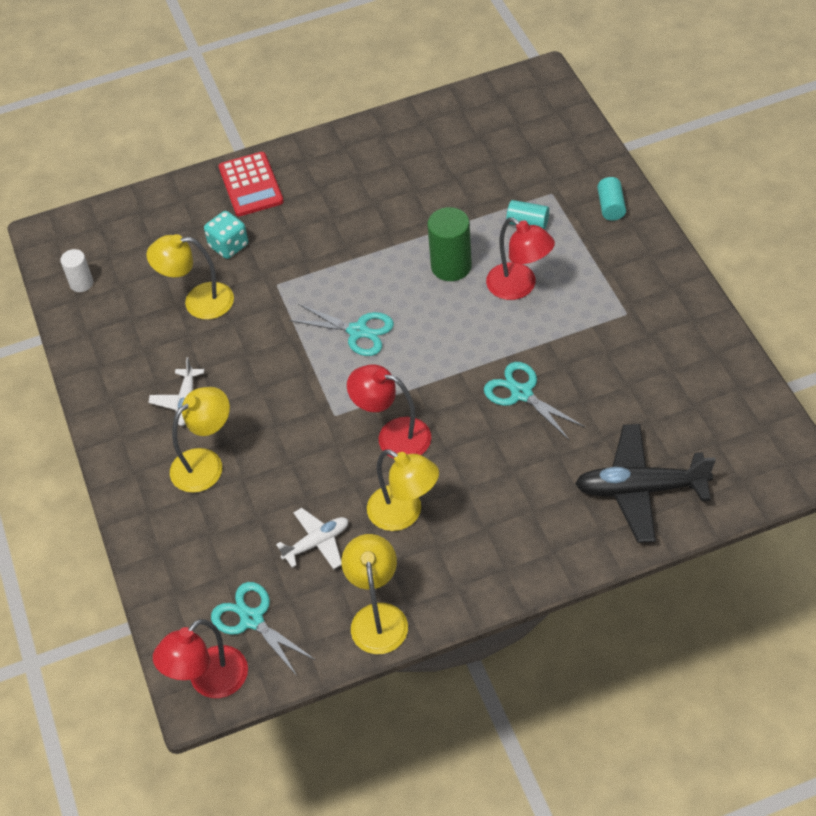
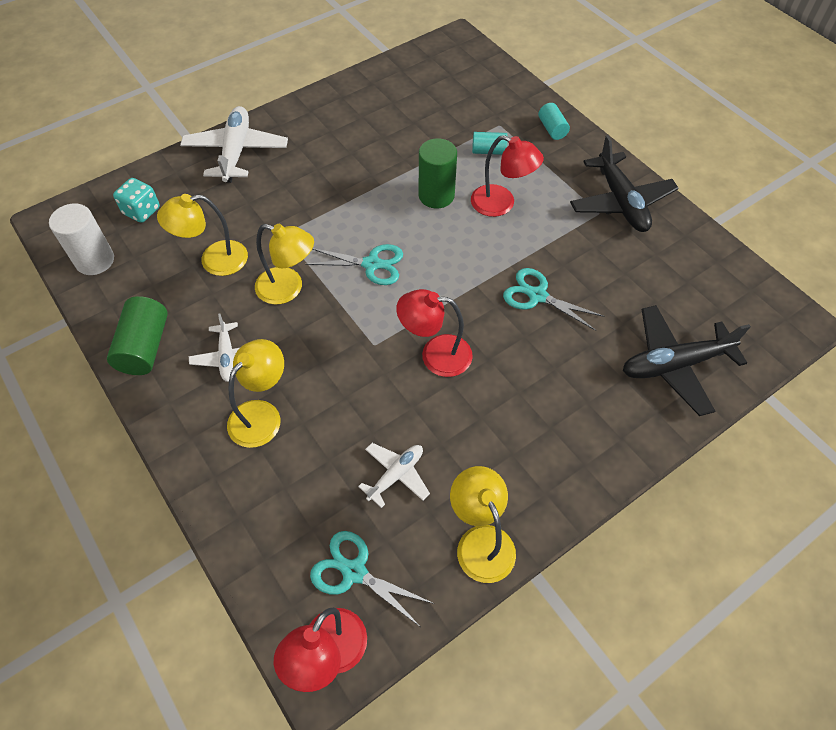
camera: 20 degrees left, 5 degrees up
white cylinder [60,249,93,292] -> white cylinder [49,203,114,275], size x1.67
turquoise dice [204,211,248,259] -> turquoise dice moved to [113,178,160,223]
red calculator [219,152,284,216] -> white plane [180,106,288,183]
yellow lamp [367,449,439,531] -> yellow lamp moved to [255,224,314,305]
none -> green cylinder [107,296,168,375]
none -> black plane [570,135,679,232]

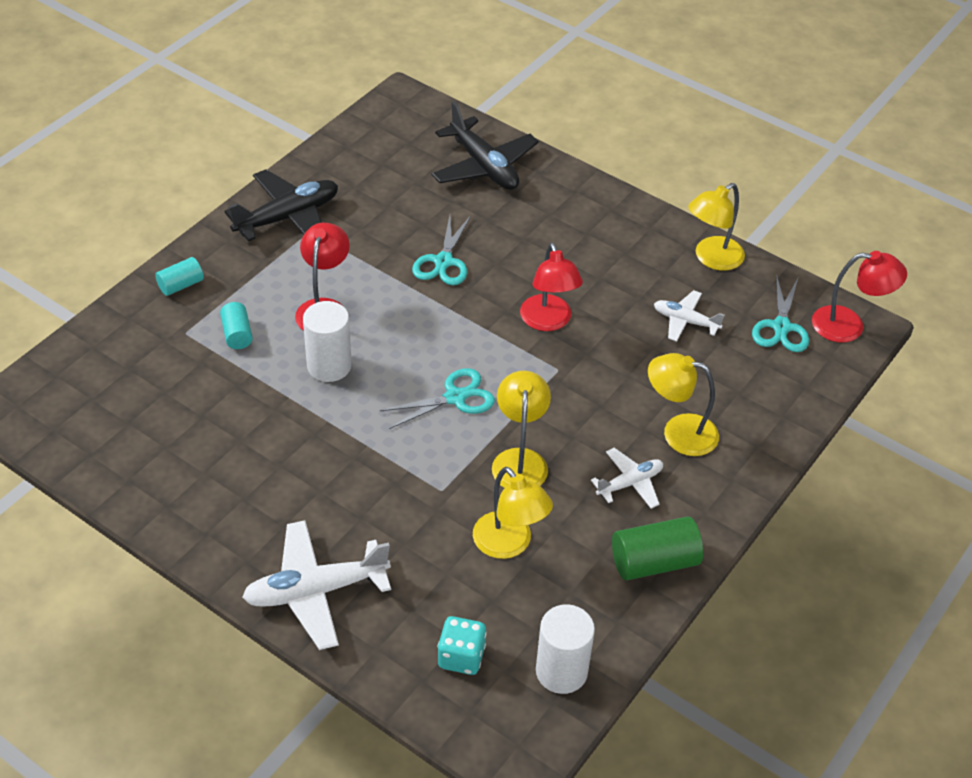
camera: 110 degrees left, 10 degrees down
turquoise scissors [305,244,403,285] -> turquoise scissors turned 75 degrees clockwise [380,368,495,429]
green cylinder [419,138,457,209] -> white cylinder [303,301,352,382]

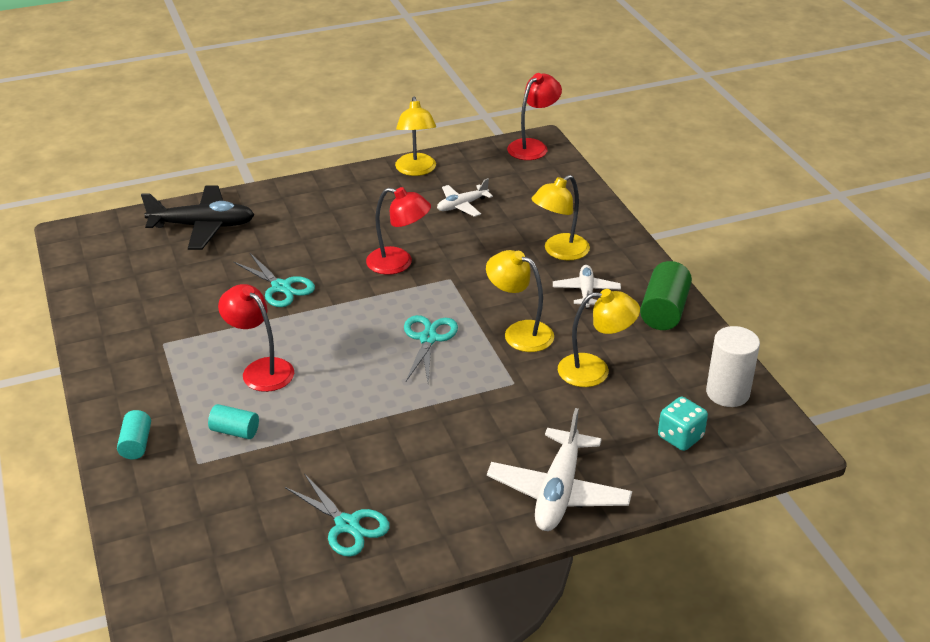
camera: 55 degrees left, 10 degrees down
black plane [224,169,338,241] -> none
white cylinder [303,301,352,382] -> none
turquoise scissors [752,274,809,352] -> turquoise scissors moved to [285,473,390,557]

